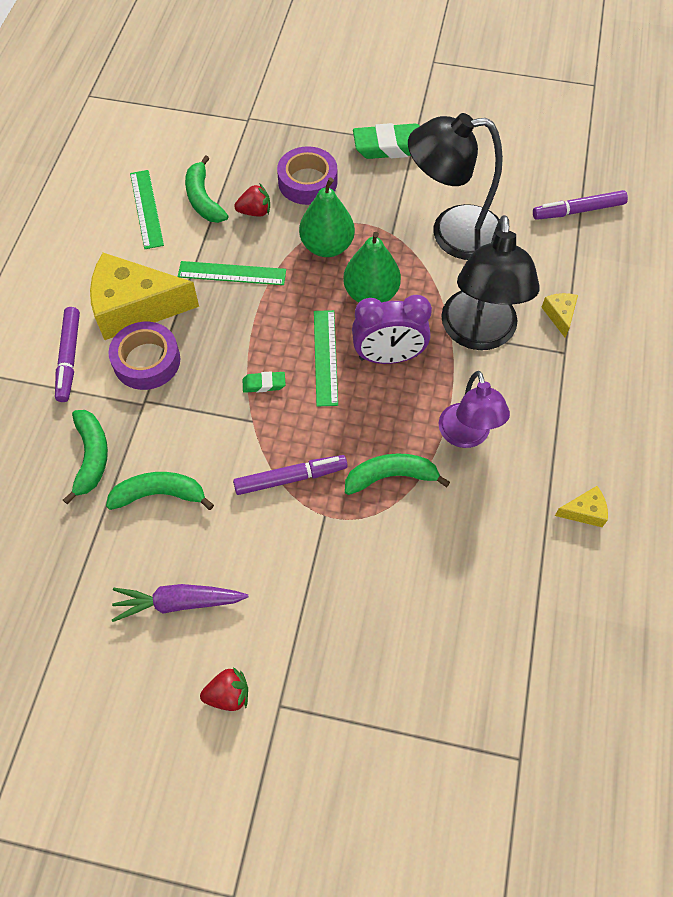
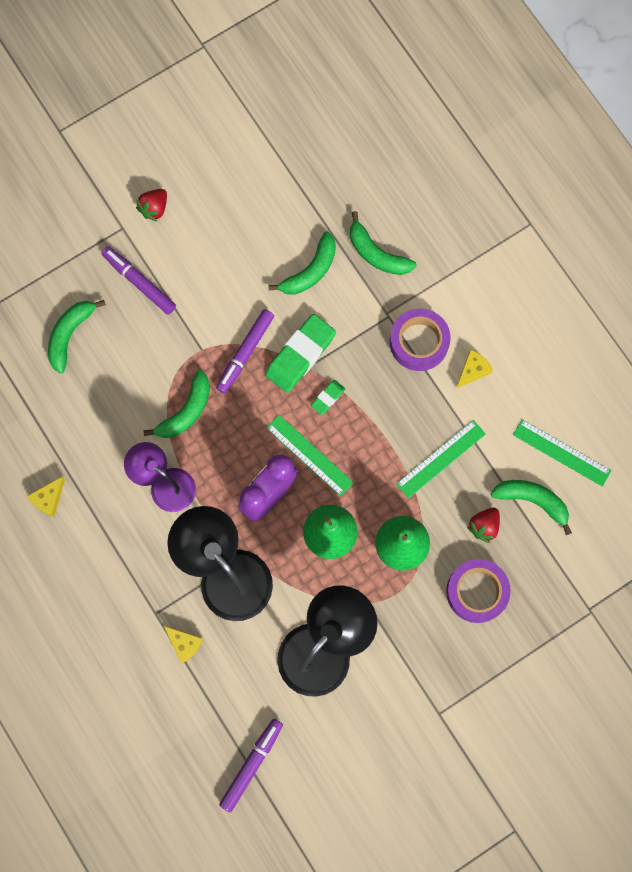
camera: 135 degrees right, 15 degrees up
purple marker [55,307,80,402] -> purple marker moved to [101,246,176,314]
yellow cheese [90,253,199,340] -> yellow cheese [456,349,493,388], size x0.43
purple carrot [112,584,248,622] -> none
green eraser [353,123,420,159] -> green eraser moved to [265,314,336,393]
none -> green banana [48,300,106,373]

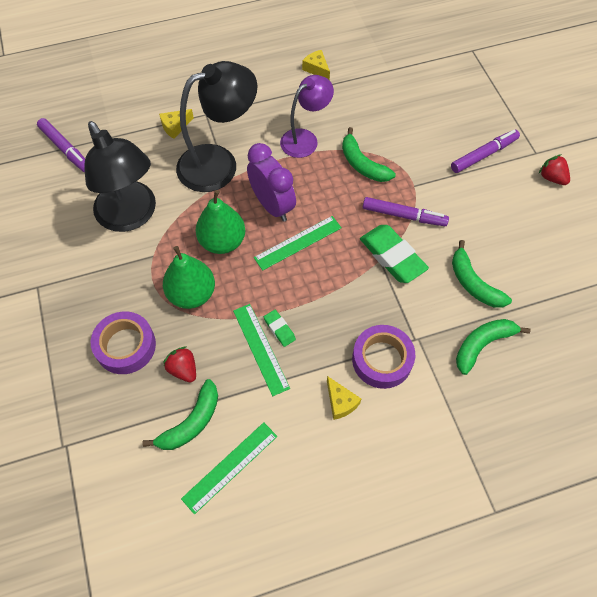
camera: 105 degrees right, 15 degrees down
green banana [48,300,106,373] -> none
purple marker [216,309,274,393] -> purple marker turned 150 degrees clockwise [363,197,449,226]
green eraser [311,380,345,415] -> green eraser moved to [264,310,296,347]

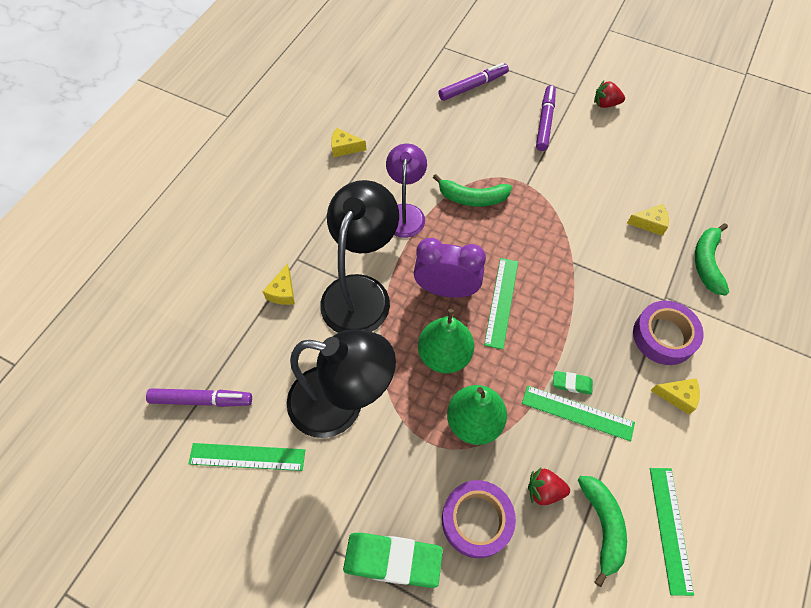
camera: 45 degrees left, 0 degrees up
green eraser [360,225,429,283] -> green eraser moved to [343,533,443,588]
purple marker [363,197,449,226] -> purple marker moved to [438,63,509,101]
green banana [452,240,512,308] -> yellow cheese [627,204,669,236]
none -> green ruler [188,443,305,471]

